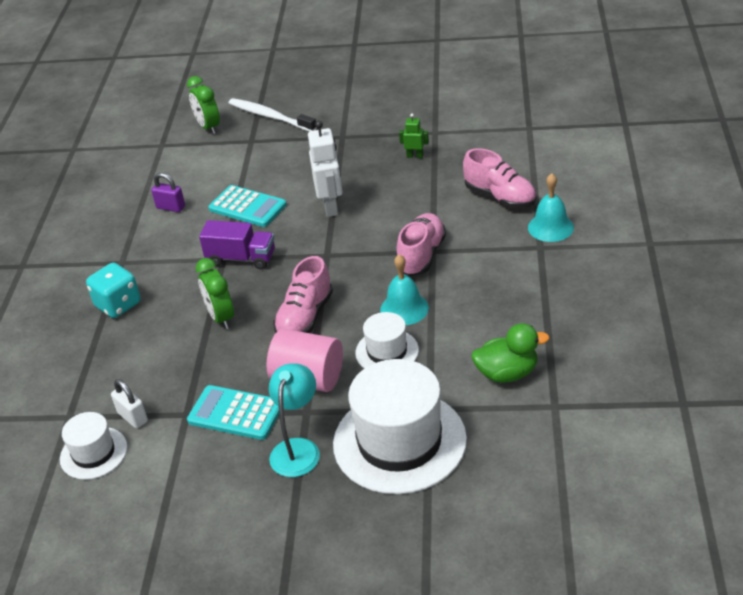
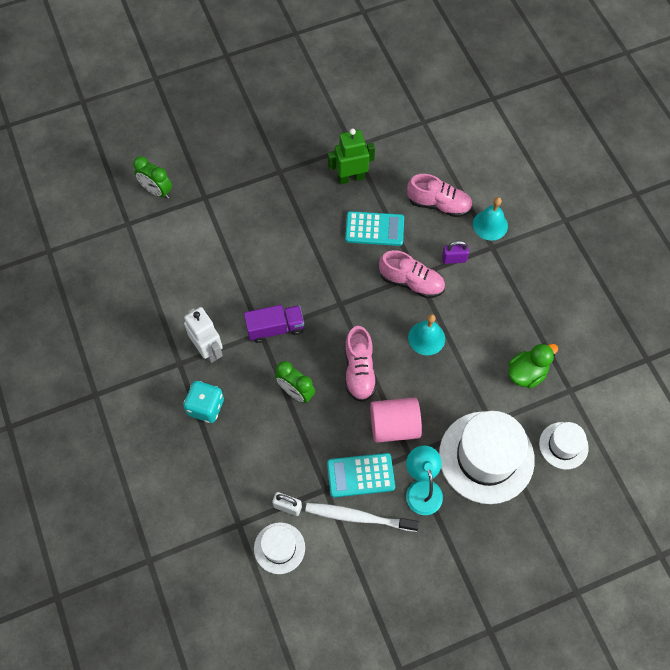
camera: 30 degrees left, 25 degrees up
purple padlock [151,173,185,212] -> purple padlock moved to [442,241,469,264]
turquoise calculator [208,185,287,227] -> turquoise calculator moved to [345,211,404,246]
white toothbrush [229,98,317,131] -> white toothbrush moved to [305,503,419,532]
white robot [308,121,342,217] -> white robot moved to [184,307,223,363]
white hat [355,312,419,369] -> white hat moved to [539,422,589,469]
pink shoe [397,213,446,276] -> pink shoe turned 120 degrees clockwise [379,250,445,298]
green robot [399,113,429,158] -> green robot [328,129,375,184], size x1.93

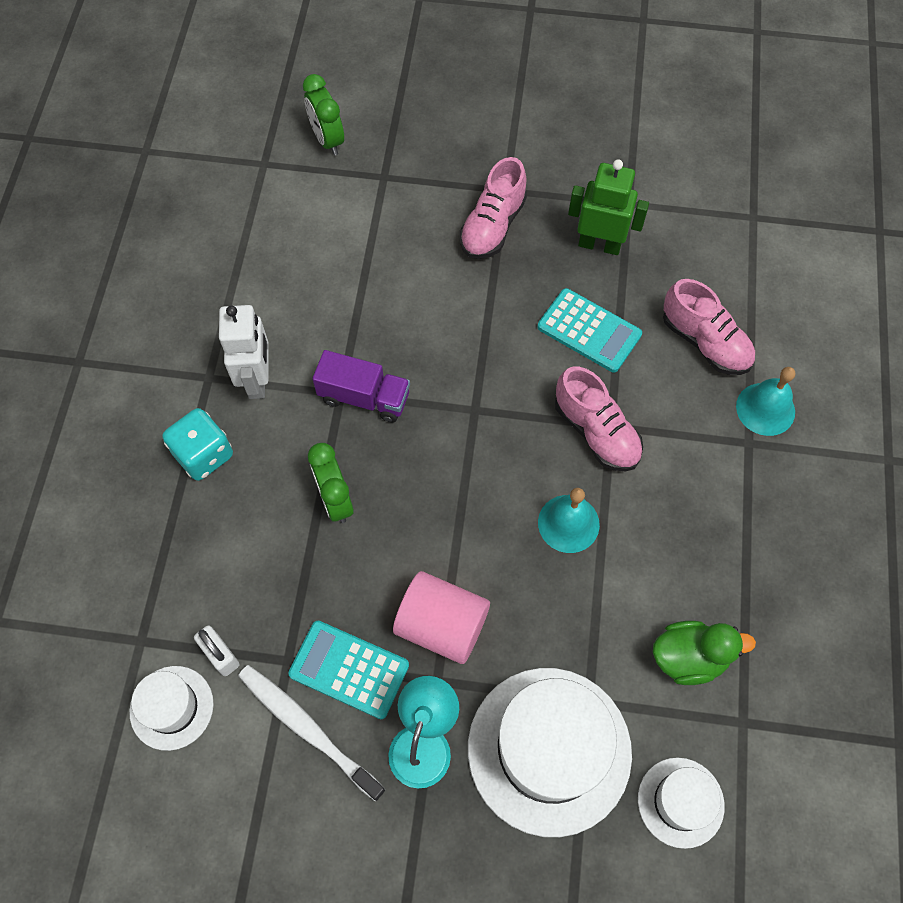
camera: 30 degrees right, 0 degrees up
pink shoe [345,326,377,402] -> pink shoe moved to [459,157,527,259]
purple padlock [442,241,469,264] -> none

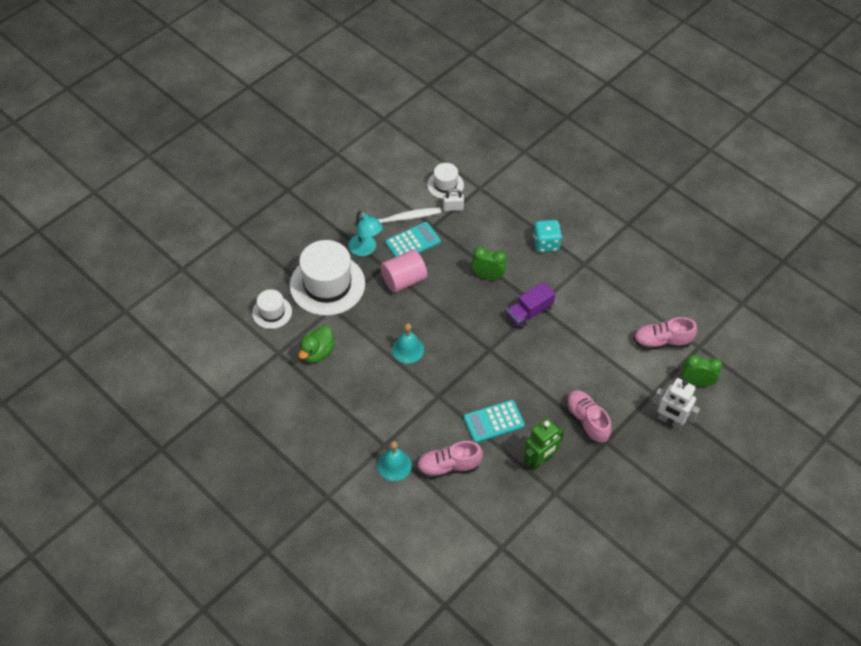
camera: 125 degrees right, 10 degrees down
white robot [219,305,268,399] -> white robot moved to [653,378,700,430]
pink shoe [555,366,643,471] -> pink shoe moved to [633,317,697,350]

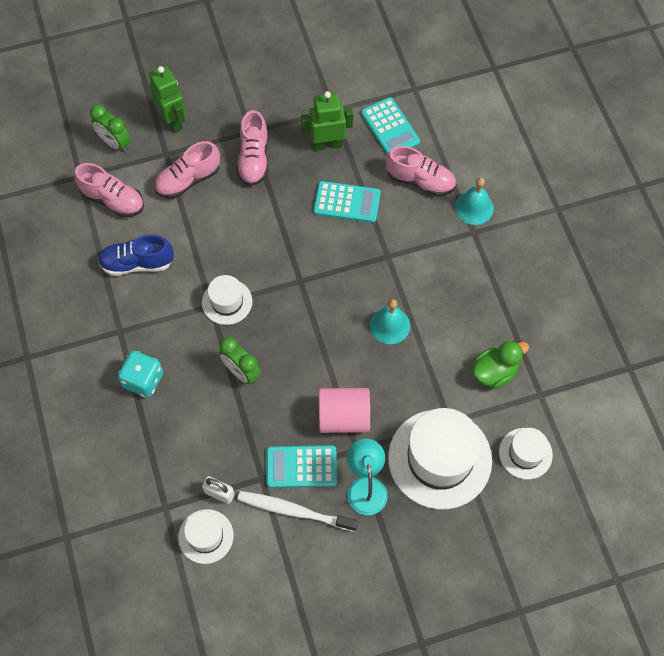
camera: 150 degrees left, 10 degrees up
purple truck [507,282,555,329] -> white hat [202,275,252,325]
white robot [653,378,700,430] -> green robot [149,66,186,133]
none -> blue shoe [98,235,174,276]
none -> pink shoe [154,141,220,199]
none -> turquoise calculator [361,97,420,154]

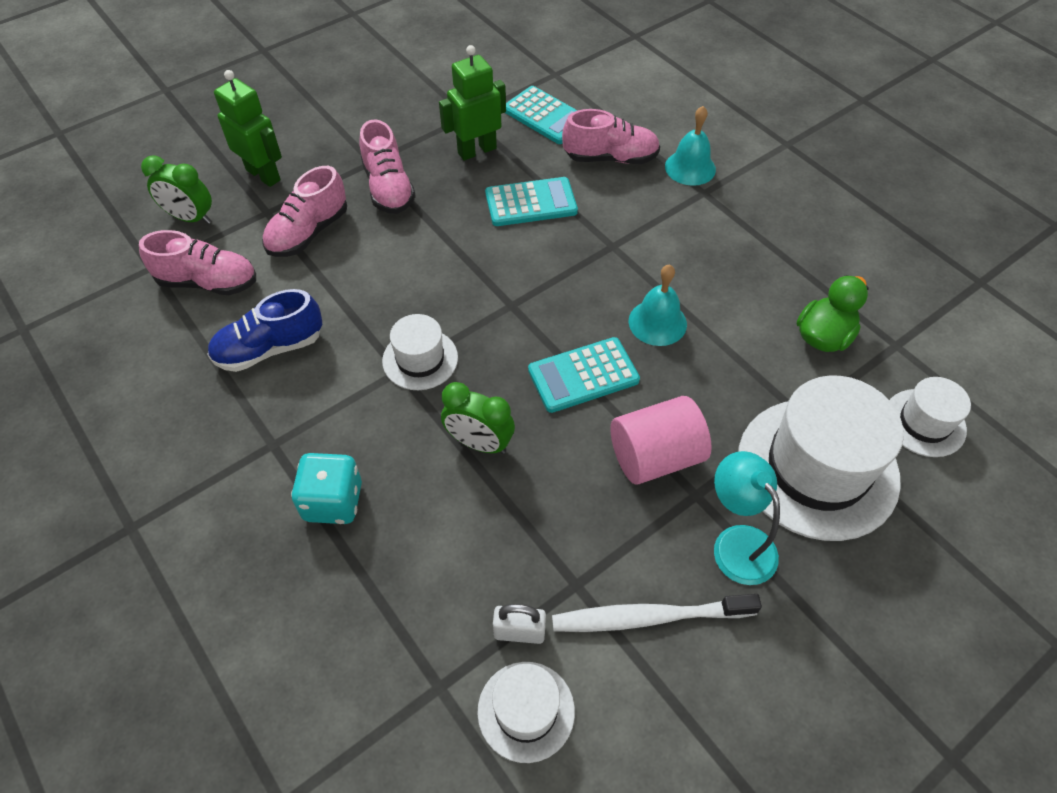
camera: 20 degrees left, 10 degrees down
turquoise calculator [267,445,337,488] -> turquoise calculator moved to [528,337,640,413]

